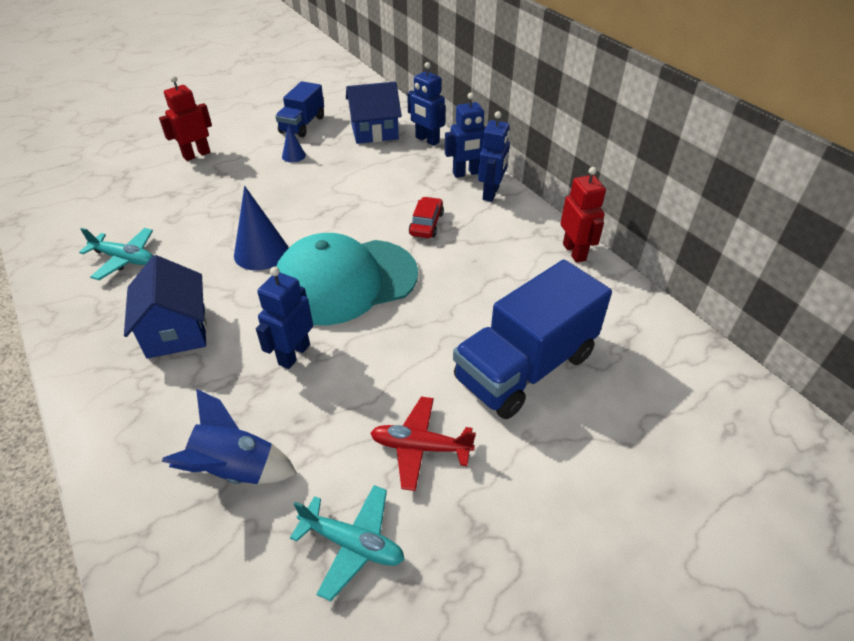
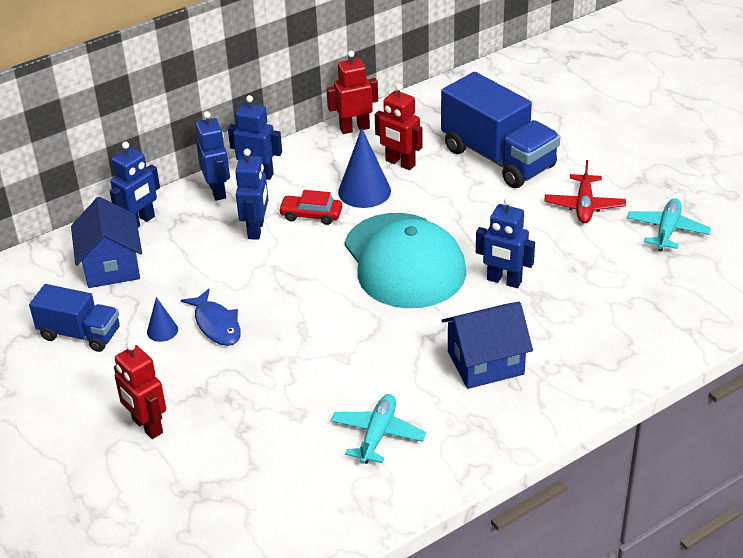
camera: 90 degrees left, 5 degrees down
blue rocket [162,389,297,484] -> none
blue cone [234,186,288,271] -> blue cone moved to [338,128,391,208]
none -> blue fish [181,289,241,346]
none -> blue robot [235,149,268,240]
none -> red robot [375,84,423,170]

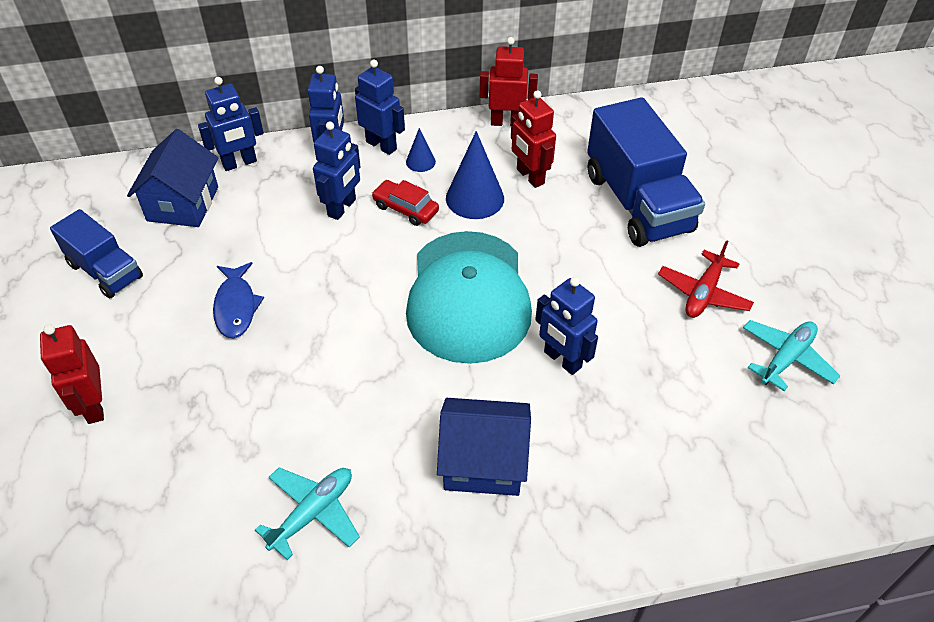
camera: 20 degrees right, 10 degrees up
blue cone [147,297,178,342] -> blue cone moved to [406,128,436,172]

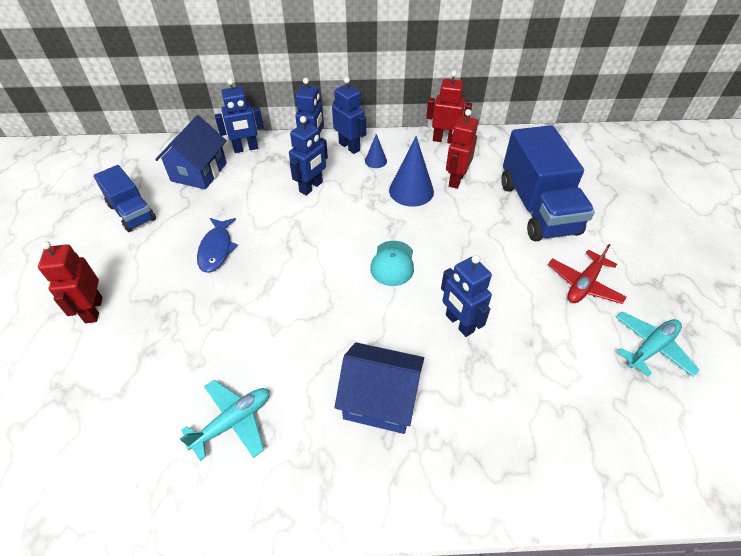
camera: 10 degrees right, 0 degrees up
red car [372,180,439,226] -> none
turquoise cap [406,231,532,364] -> turquoise cap [370,241,414,286], size x0.44
red robot [511,90,556,188] -> red robot turned 45 degrees clockwise [446,109,478,189]

